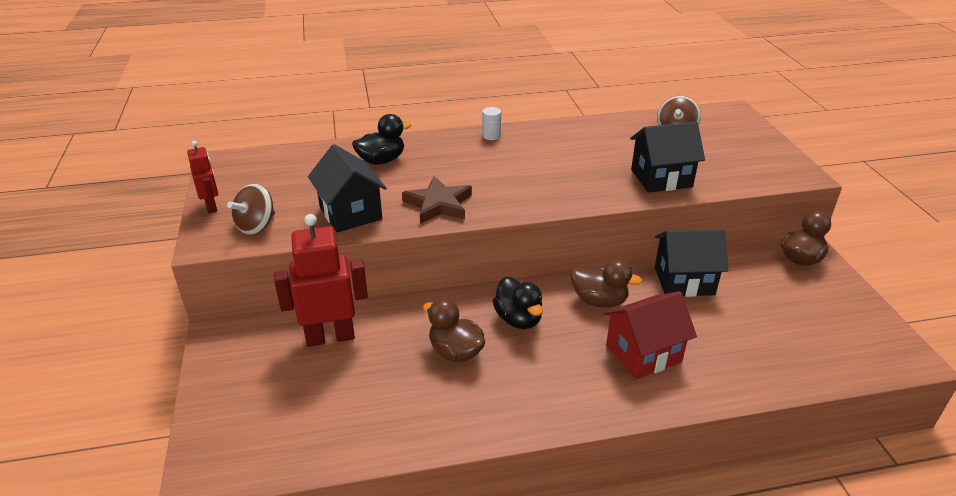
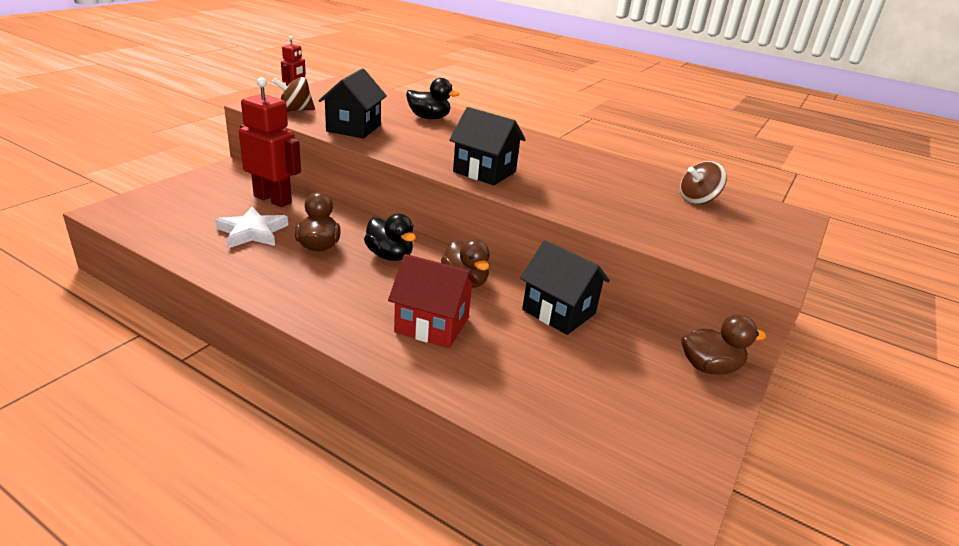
camera: 40 degrees right, 5 degrees down
brown star [402,176,472,224] -> none
white cylinder [482,107,501,140] -> none
black duck [493,277,543,329] -> black duck turned 60 degrees counterclockwise [364,214,416,261]
black house [630,122,705,193] -> black house moved to [449,107,526,185]
none -> white star [215,206,288,248]

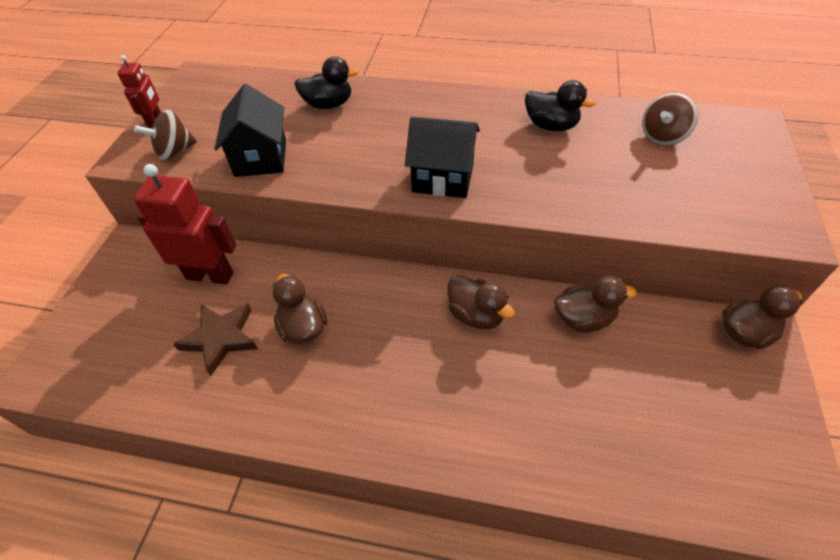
camera: 15 degrees left, 20 degrees up
white star [215,206,288,248] -> brown star [173,303,258,376]
black duck [364,214,416,261] -> black duck moved to [525,80,596,131]
red house [388,254,478,348] -> none
black house [520,240,610,335] -> brown duck [554,276,637,333]

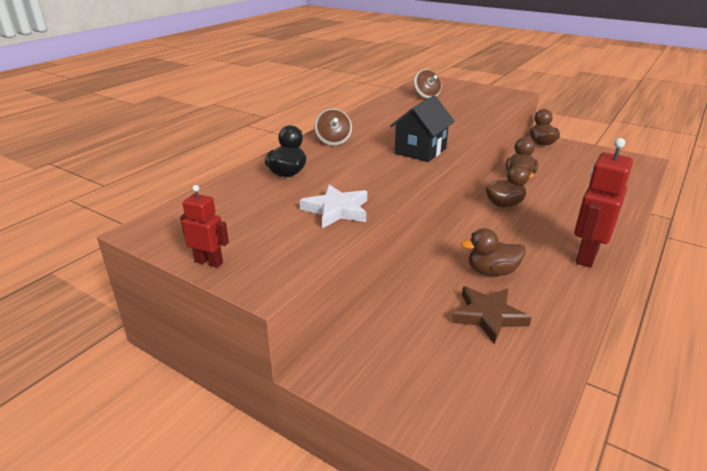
camera: 70 degrees left, 20 degrees down
brown spinning top [134,110,197,160] -> brown spinning top moved to [314,108,352,146]
red robot [134,164,236,284] -> red robot moved to [574,138,633,268]
black house [214,84,286,177] -> white star [300,184,367,228]
black duck [525,80,596,131] -> none

